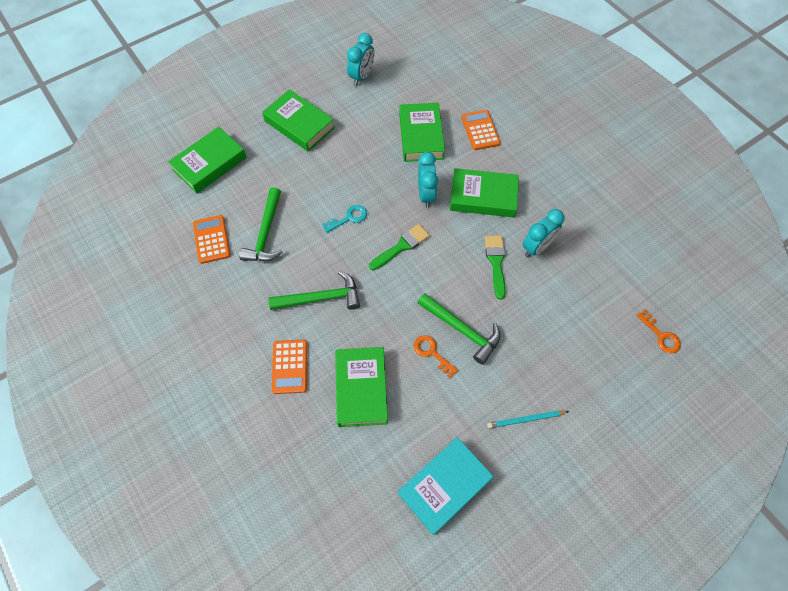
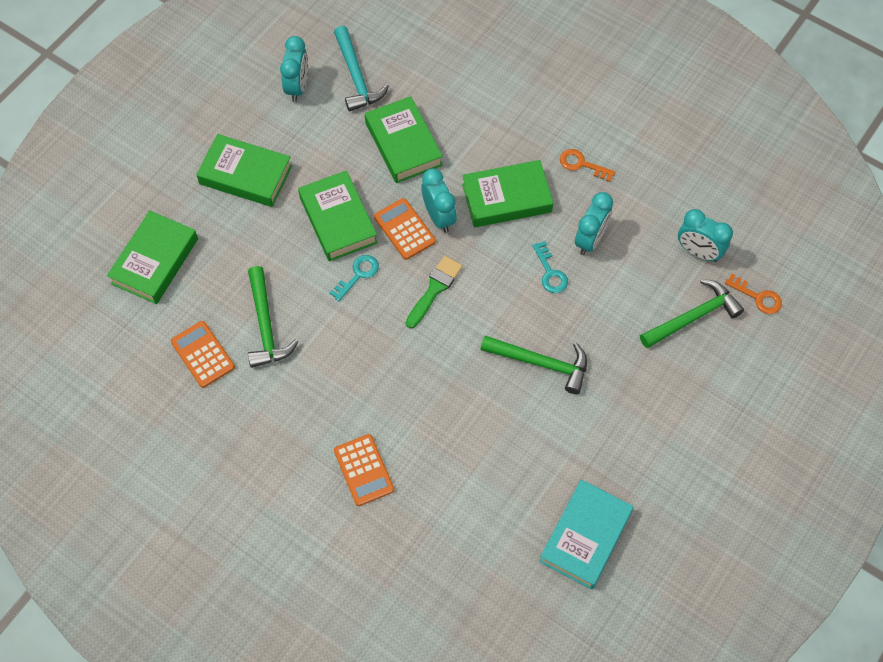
camera: 20 degrees left, 0 degrees up
green hammer [268,271,360,310] -> green hammer moved to [640,279,744,348]
green book [335,347,388,427] -> green book moved to [298,170,378,262]
orange key [414,335,458,378] -> orange key moved to [560,149,615,182]
orange calculator [461,110,501,150] -> orange calculator moved to [374,198,436,260]
green brush [485,235,506,300] -> turquoise key [532,241,568,293]
turquoise pencil [487,410,569,428] -> none
none -> turquoise hammer [334,26,389,111]
none -> turquoise clock [678,209,733,262]

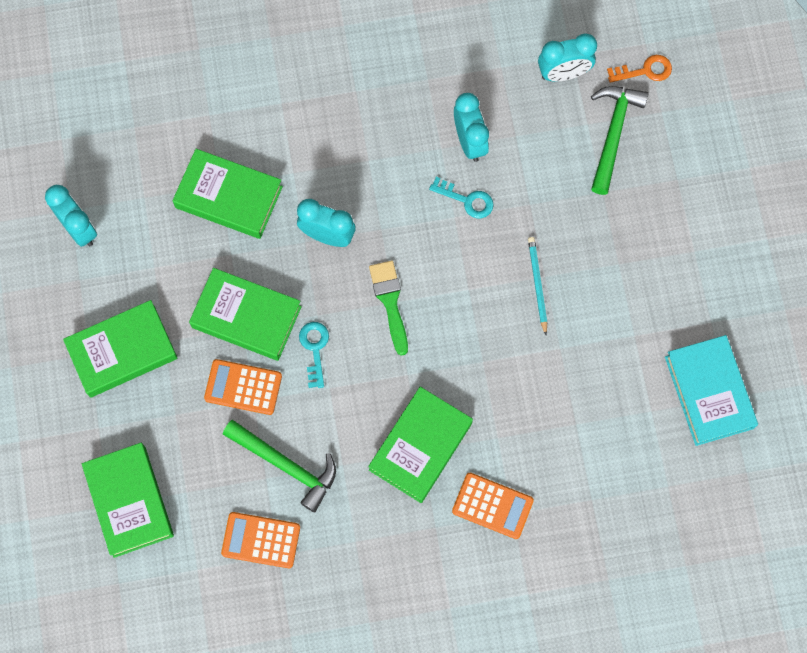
camera: 45 degrees left, 10 degrees up
turquoise hammer [334,26,389,111] -> none
orange calculator [374,198,436,260] -> orange calculator moved to [204,359,282,415]
green book [462,160,553,227] -> green book moved to [368,387,473,503]
green hammer [480,336,587,394] -> turquoise pencil [528,237,547,335]
orange key [560,149,615,182] -> none

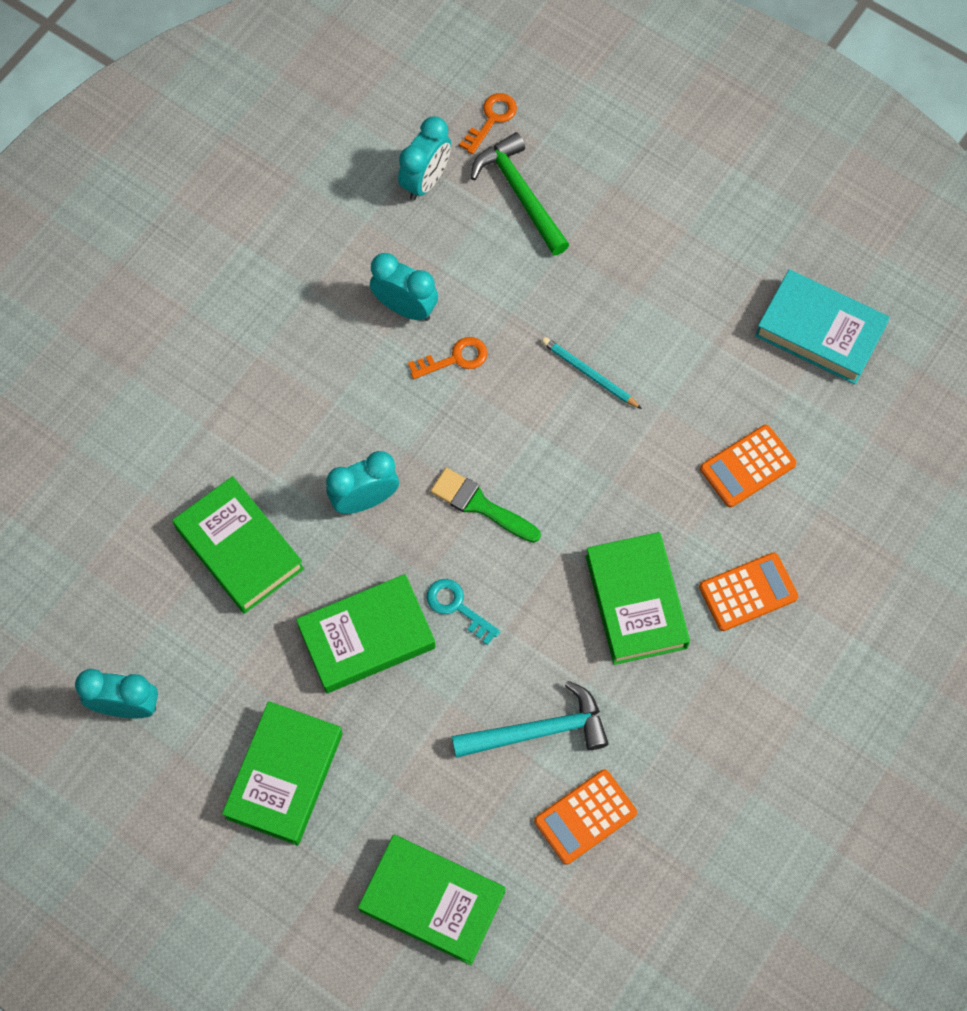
camera: 45 degrees left, 5 degrees down
green book [173,149,283,239] -> green book turned 75 degrees clockwise [172,476,304,614]
orange calculator [204,359,282,415] -> orange calculator moved to [700,425,797,507]
green hammer [223,420,336,512] -> turquoise hammer [452,681,609,758]
turquoise key [429,177,494,218] -> orange key [408,337,487,379]

